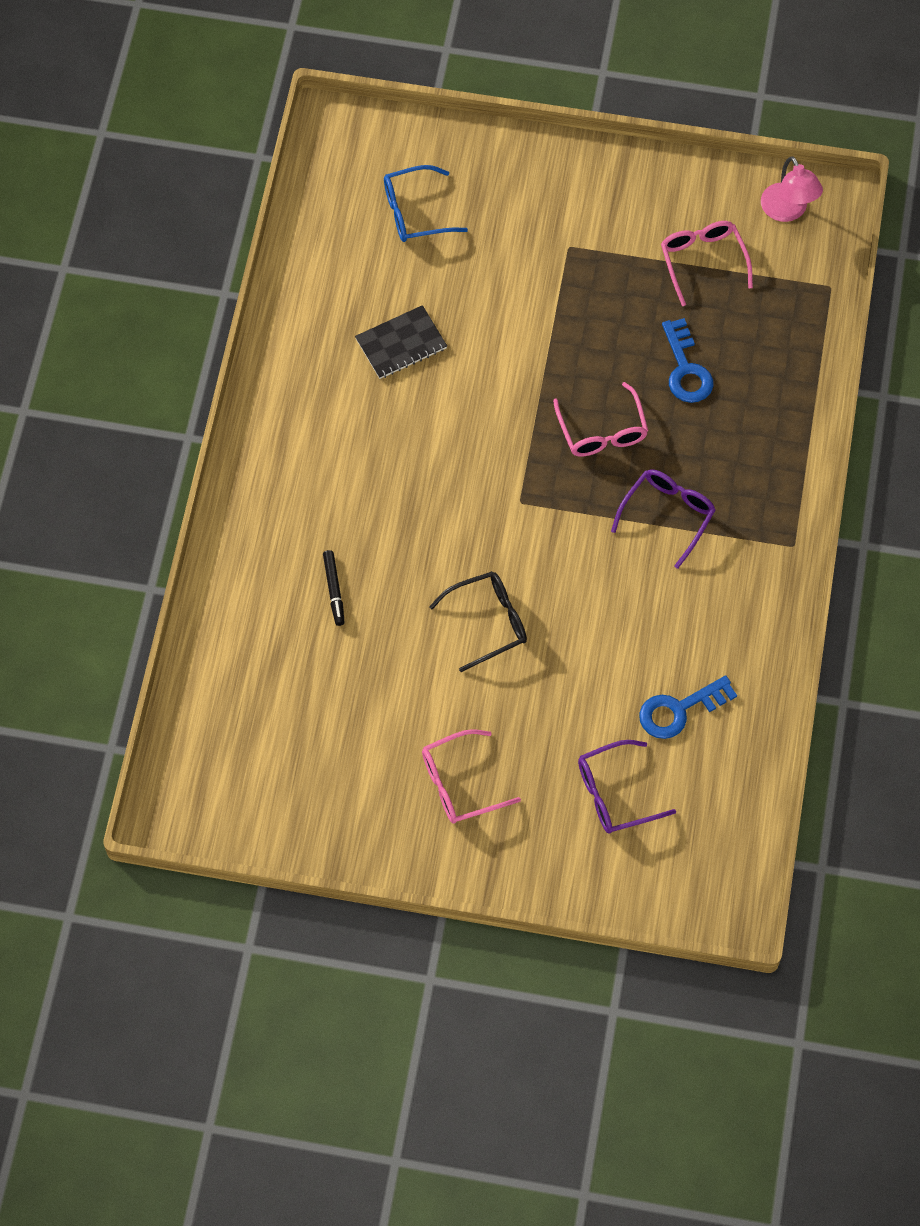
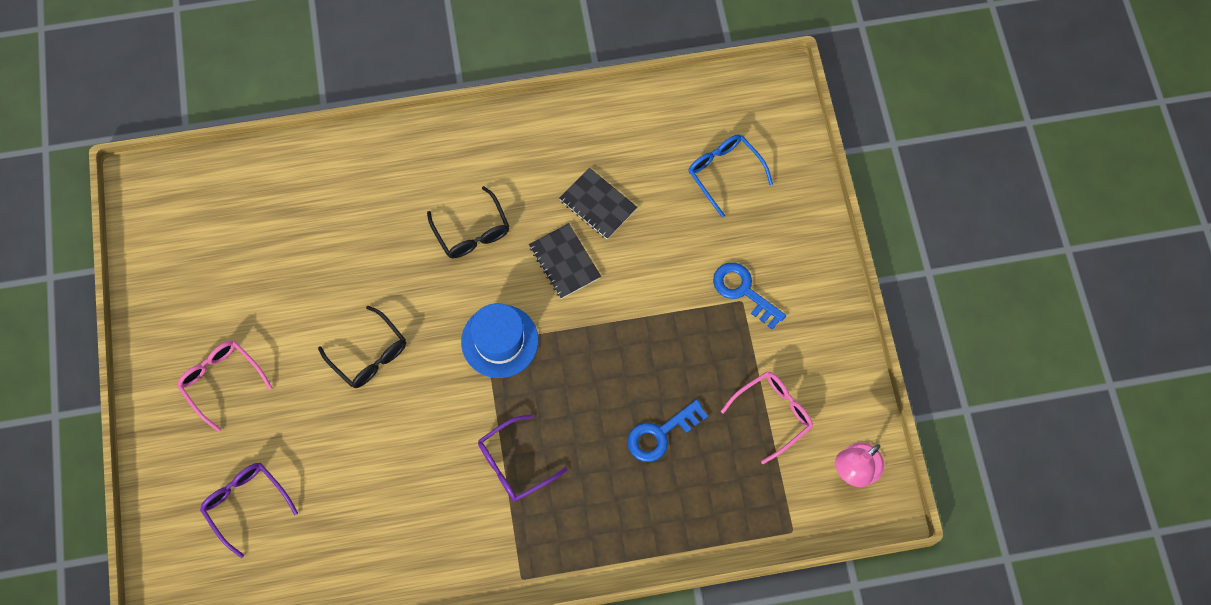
camera: 70 degrees right, 5 degrees up
black marker [323,550,344,626] -> none
pink glasses [553,382,648,457] -> none
purple glasses [611,469,716,569] -> purple glasses turned 135 degrees clockwise [478,414,568,502]
blue key [639,675,737,739] -> blue key moved to [713,263,786,330]
none -> black glasses [427,186,509,258]
none -> blue hat [461,303,538,378]
none -> black notebook [529,223,601,299]

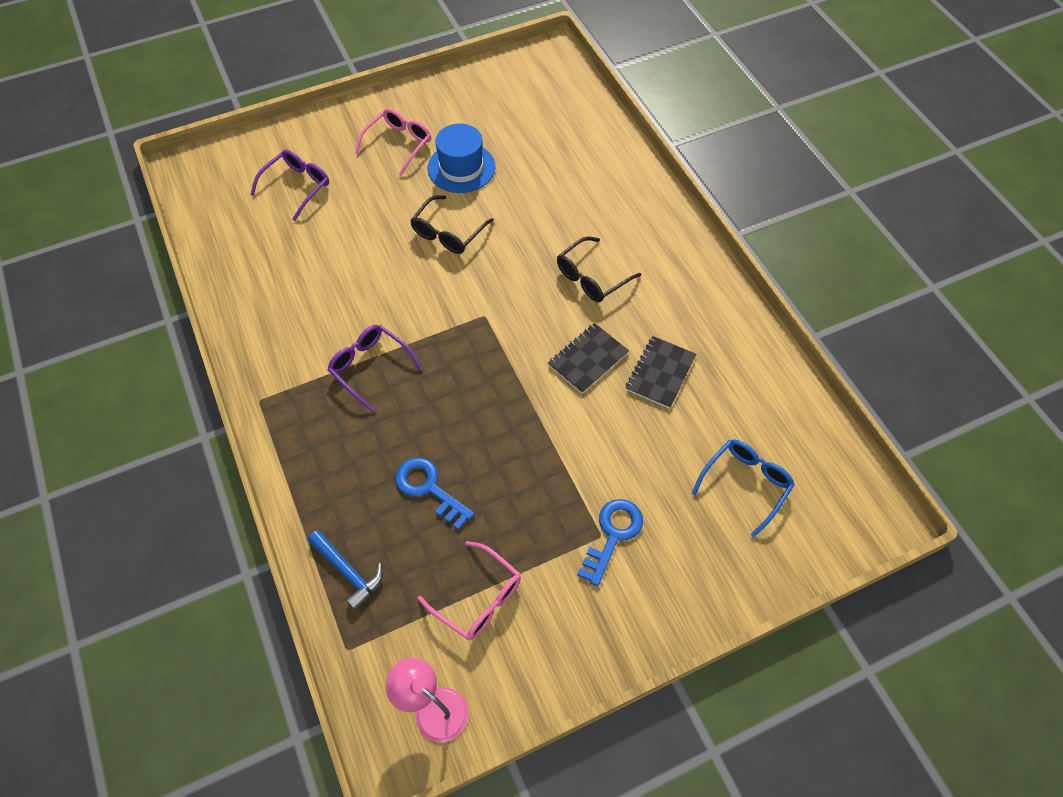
camera: 75 degrees right, 10 degrees down
blue hat [461,303,538,378] -> blue hat moved to [428,123,496,193]
none -> blue hammer [308,530,383,610]

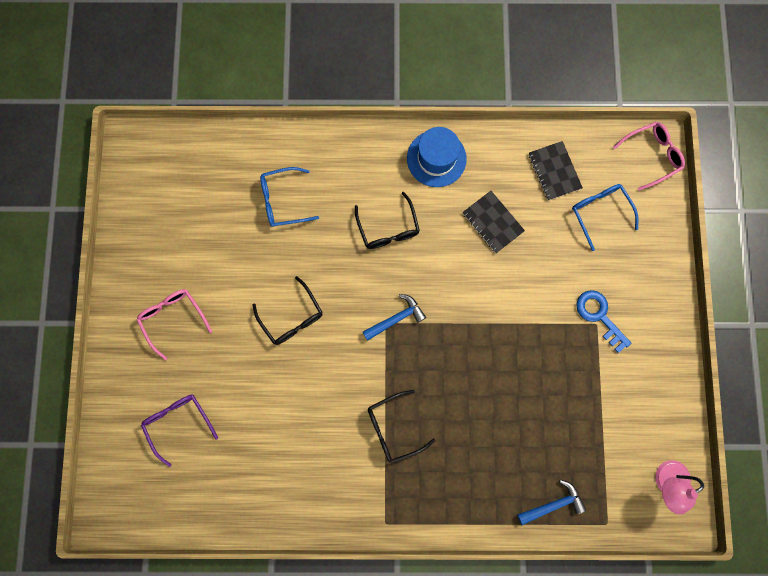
camera: 65 degrees left, 20 degrees up
purple glasses [328,325,422,412] -> black glasses [368,390,436,464]
blue key [395,457,474,530] -> none
pink glasses [417,541,521,641] -> pink glasses moved to [613,122,685,191]
blue hat [428,123,496,193] -> blue hat moved to [407,127,467,187]
black notebook [548,323,629,394] -> black notebook moved to [529,141,583,200]
none -> blue glasses [260,167,319,227]
none -> blue hammer [363,294,426,341]

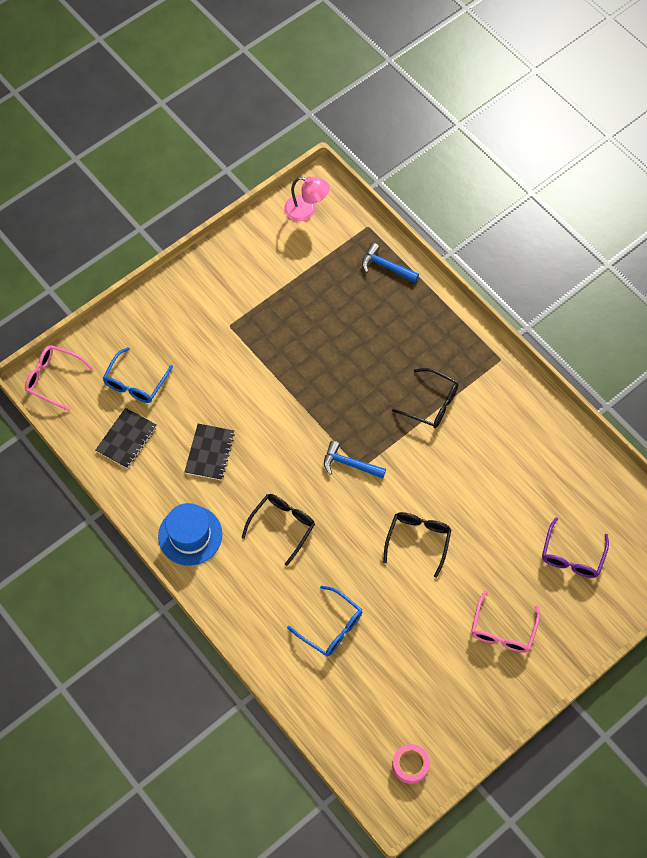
camera: 130 degrees left, 15 degrees down
blue key [576,290,631,353] -> none
none -> pink tape [392,744,430,784]

